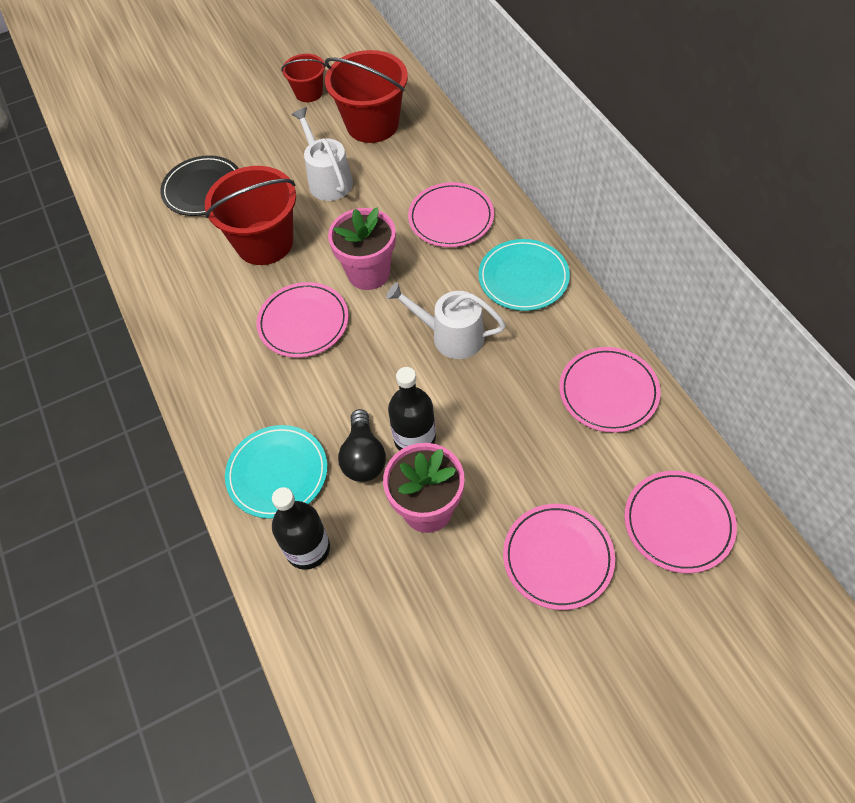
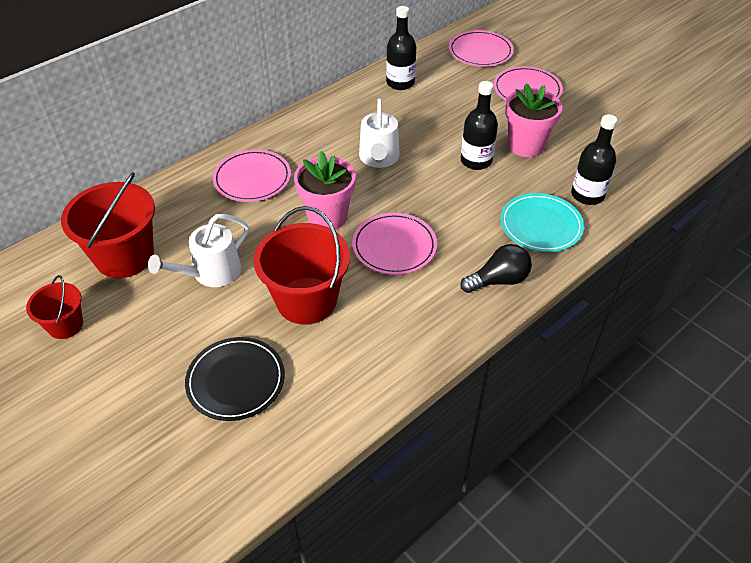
camera: 110 degrees left, 10 degrees down
black light bulb [338,409,386,482] -> black light bulb moved to [460,244,532,293]
turquoise plate [478,239,570,311] -> none
pink plate [559,347,661,433] -> black bottle [386,6,416,90]

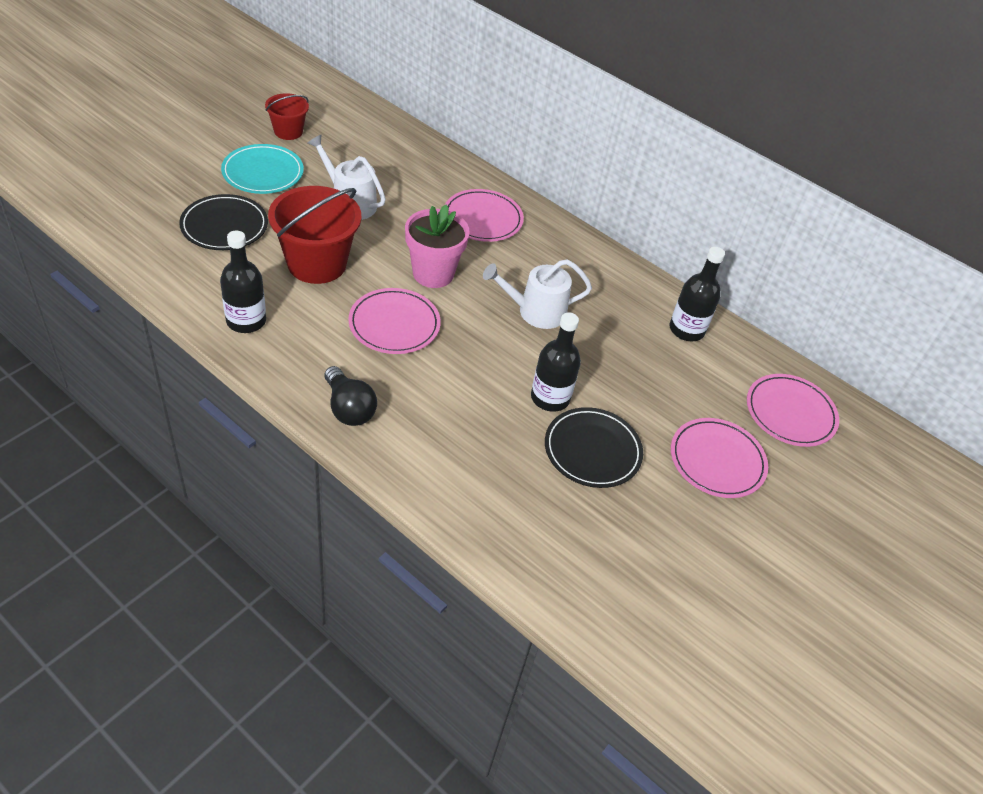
camera: 75 degrees right, 0 degrees up
red bucket [61,172,155,278] -> none
turquoise plate [500,193,584,252] -> turquoise plate moved to [221,144,304,194]
pink flower pot [505,84,562,157] -> black plate [545,407,643,488]
black bottle [571,114,617,205] -> black bottle moved to [220,231,266,333]

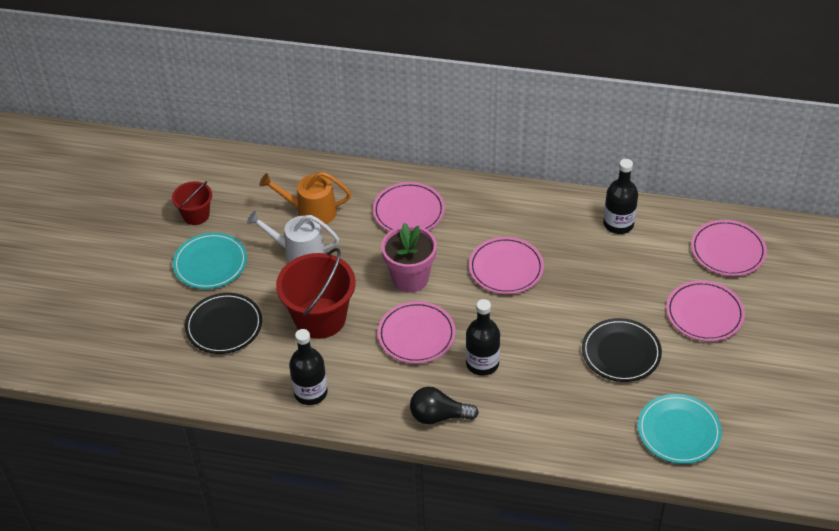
camera: 20 degrees left, 0 degrees up
black light bulb [324,366,377,426] -> black light bulb turned 150 degrees clockwise [410,387,479,424]
white watering can [483,259,592,329] -> pink plate [469,237,544,294]
black bottle [531,312,581,412] -> black bottle moved to [466,299,500,376]
none -> orange watering can [259,172,351,226]
none -> turquoise plate [638,394,722,464]

